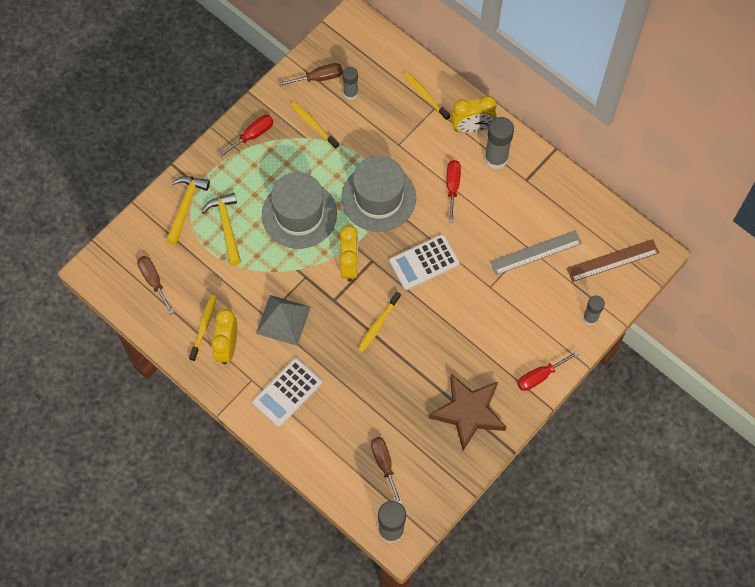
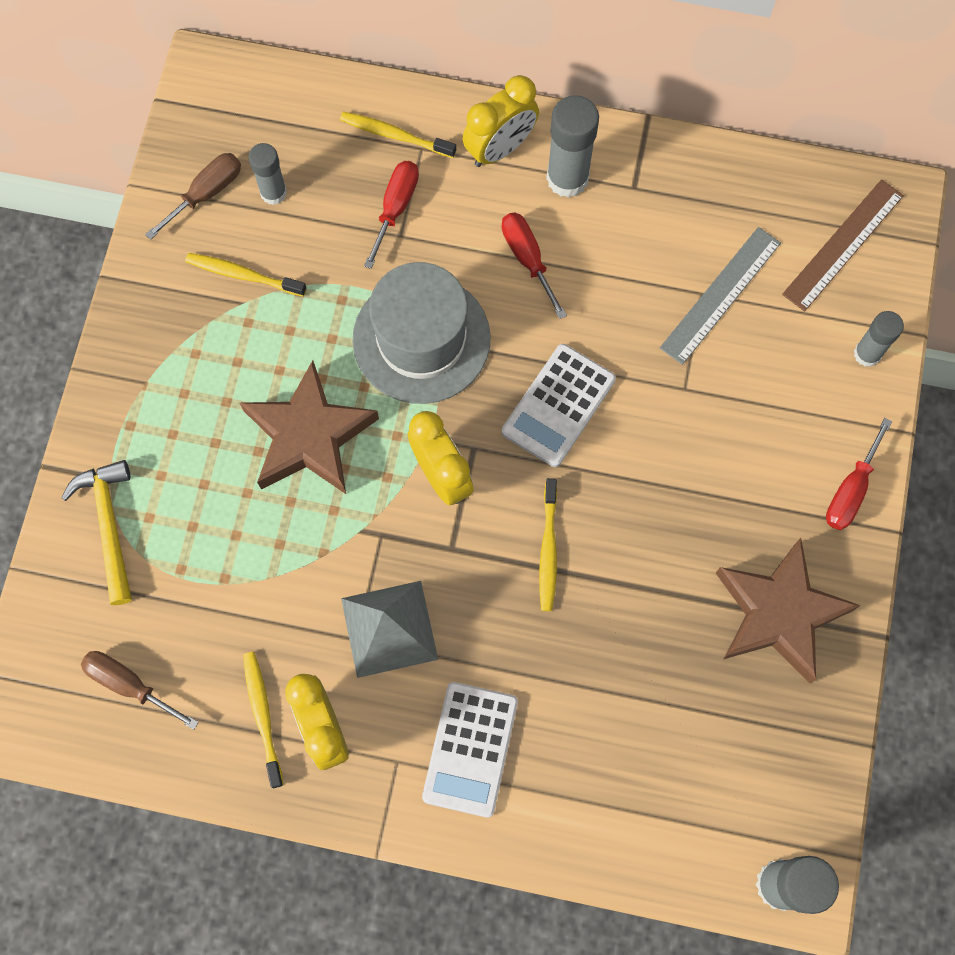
camera: 30 degrees left, 5 degrees up
yellow hammer [202,193,241,266] -> none
red screwdriver [218,115,273,158] -> red screwdriver moved to [364,161,419,269]
grey hat [262,172,337,249] -> brown star [240,360,379,494]
brown screwdriver [371,437,402,504] -> none

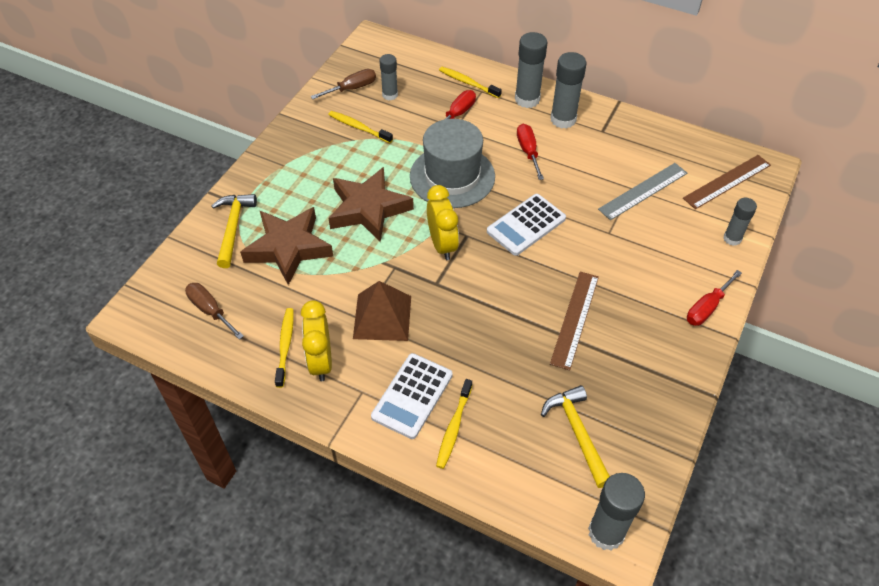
camera: 15 degrees right, 20 degrees down
grey pyramid [341,581,438,678] -> brown pyramid [353,281,411,341]
yellow clock [463,75,539,167] -> grey glue stick [515,32,547,108]
yellow toothbrush [539,478,557,611] -> yellow toothbrush moved to [436,379,472,469]
brown star [716,538,861,683] -> brown star moved to [240,207,333,285]
none -> yellow hammer [541,385,610,488]
none -> brown ruler [550,272,599,370]

